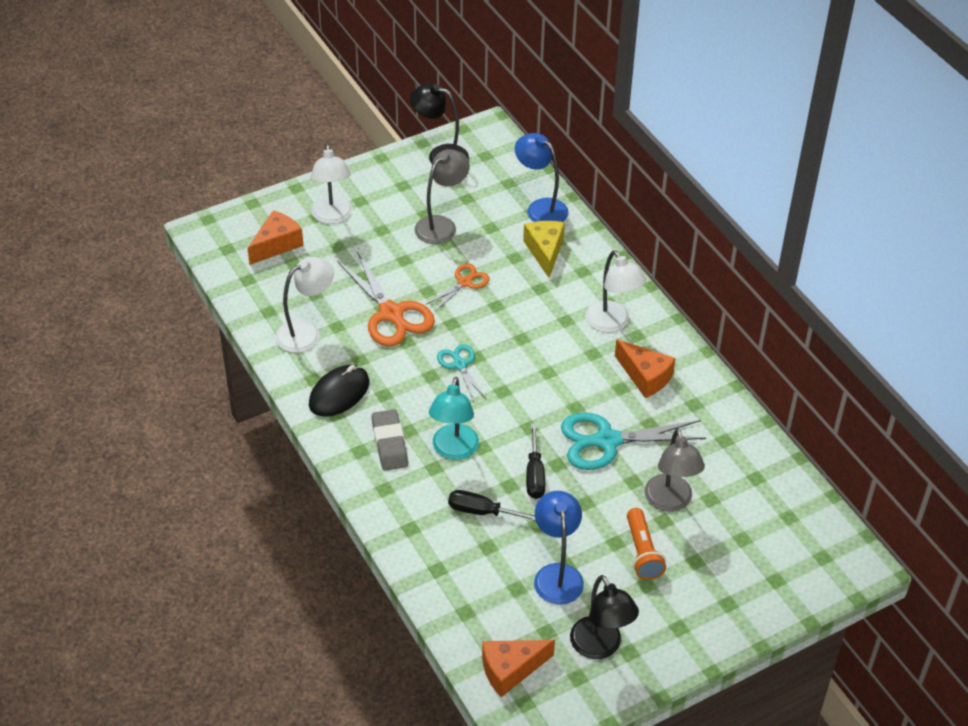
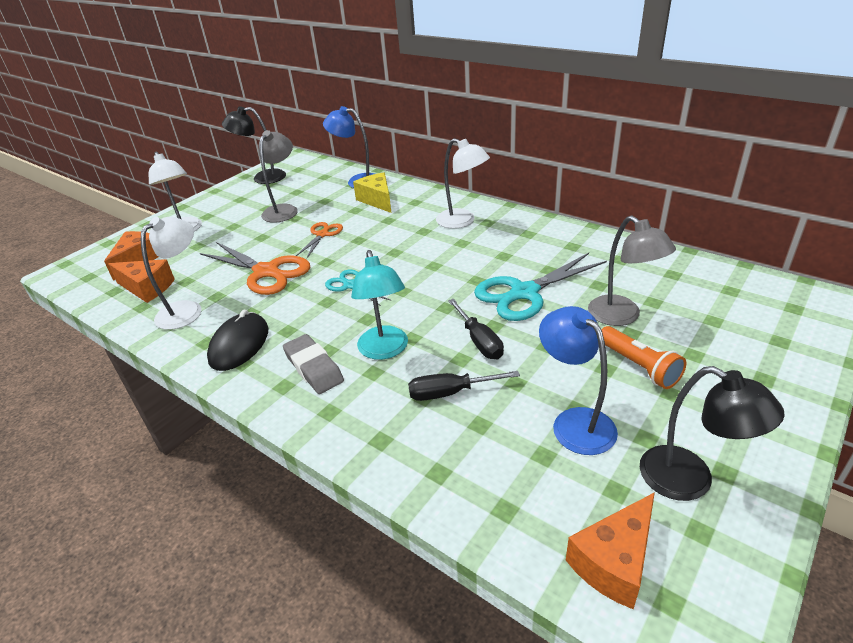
camera: 20 degrees left, 10 degrees down
orange cheese [615,339,676,398] -> orange cheese moved to [108,259,175,303]

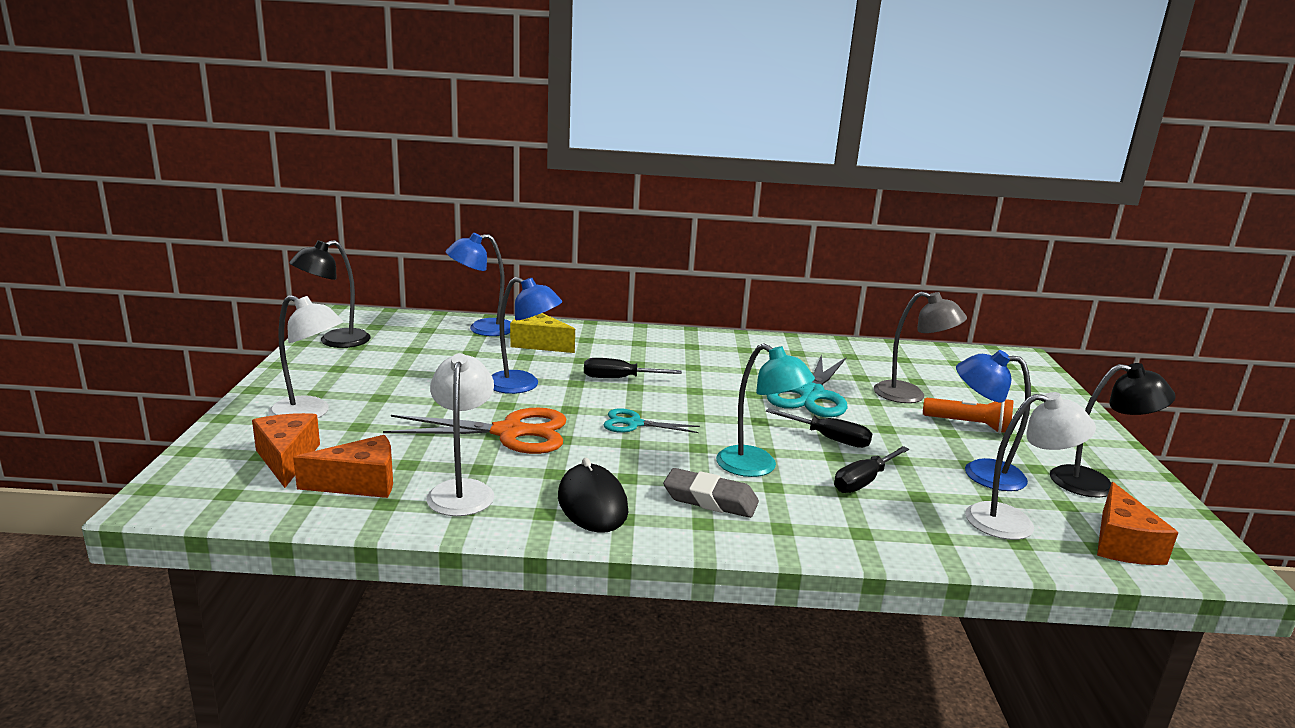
camera: 40 degrees left, 15 degrees down
grey lamp [259,130,298,223] -> none
orange scissors [296,222,343,258] -> blue lamp [492,277,562,394]
white lamp [436,138,490,229] -> white lamp moved to [965,392,1096,540]
none -> black screwdriver [584,358,682,378]

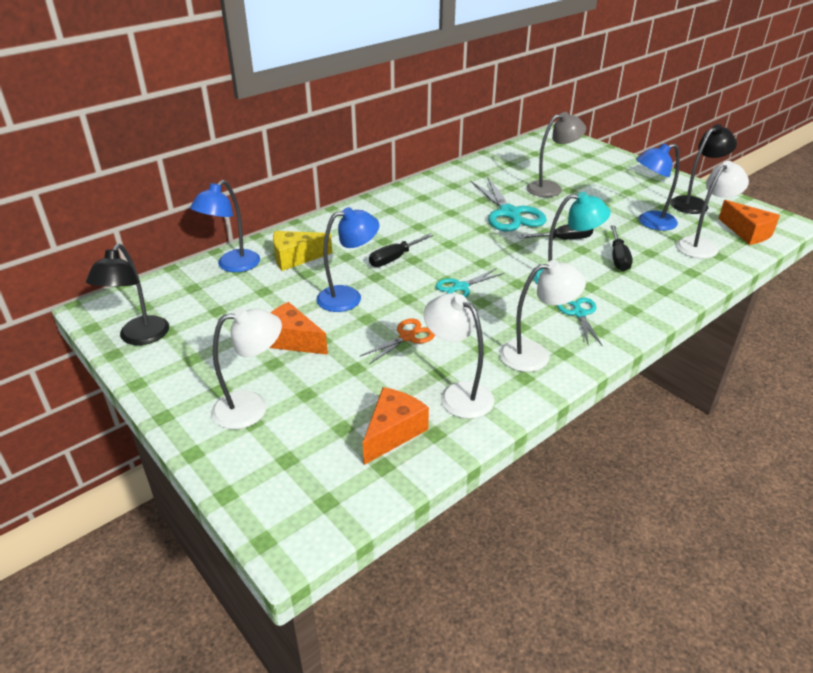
camera: 40 degrees left, 15 degrees up
orange cheese [252,413,320,488] -> orange cheese moved to [269,302,328,355]
orange scissors [383,408,566,454] -> orange scissors [360,319,435,364], size x0.55
black mouse [558,457,628,533] -> white lamp [500,260,586,372]
grey eraser [663,468,759,518] -> turquoise scissors [557,297,603,346]
orange flashlight [923,398,1014,433] -> none

